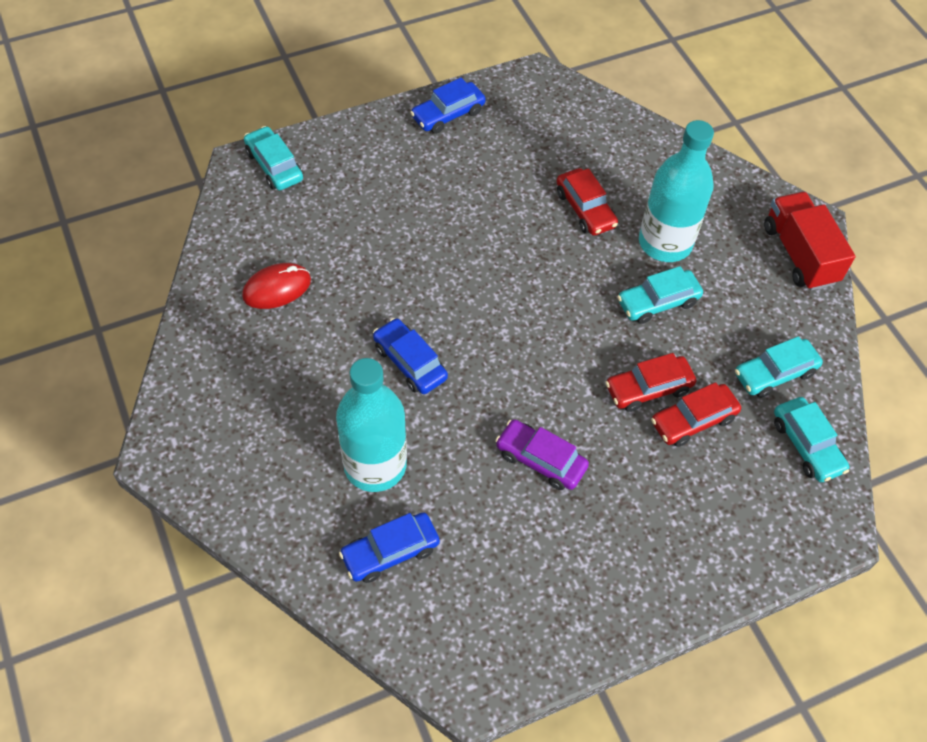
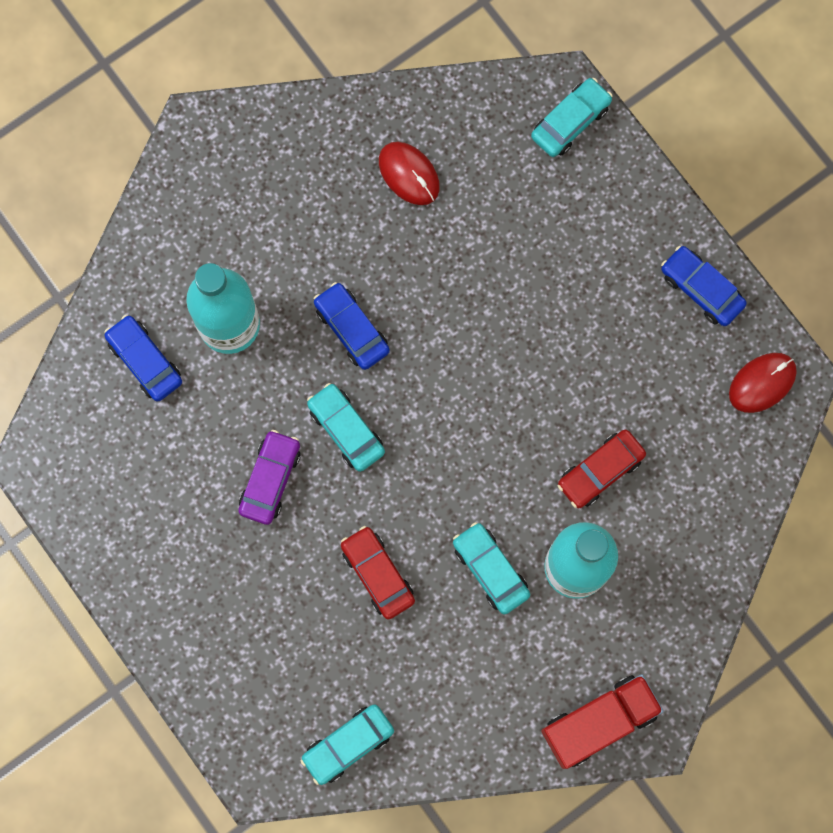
camera: 80 degrees right, 20 degrees up
blue car [373,318,448,394] -> blue car turned 75 degrees counterclockwise [314,282,390,370]
red car [651,382,741,447] -> none
turquoise car [735,336,823,398] -> turquoise car moved to [307,383,385,472]
none -> red mouse [729,353,797,413]

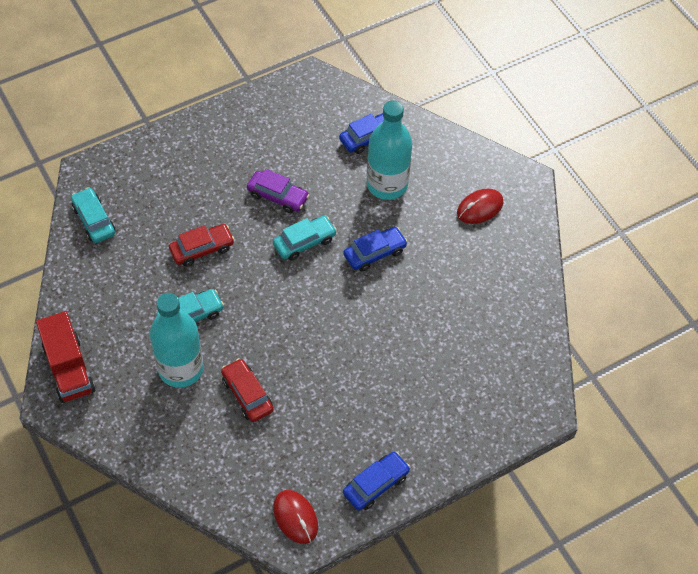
camera: 95 degrees right, 20 degrees down
red mouse [379,142,440,205] -> red mouse moved to [457,189,503,224]
turquoise car [531,78,613,157] -> none

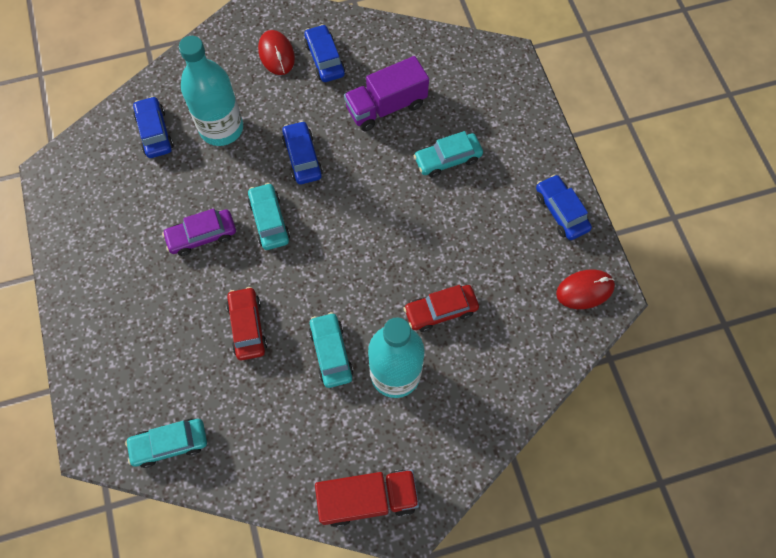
camera: 75 degrees left, 10 degrees up
purple car [247,169,310,213] -> purple car turned 150 degrees counterclockwise [162,208,236,256]
none -> blue car [304,24,345,82]
none -> purple truck [344,56,429,131]
none -> turquoise car [414,131,483,178]

